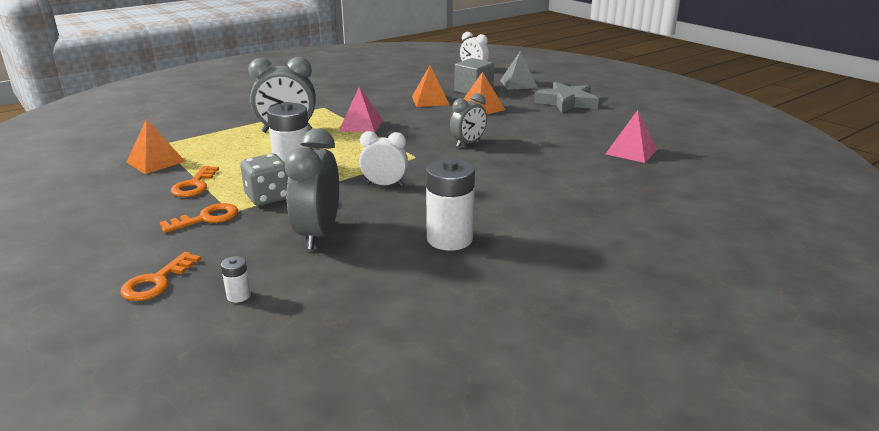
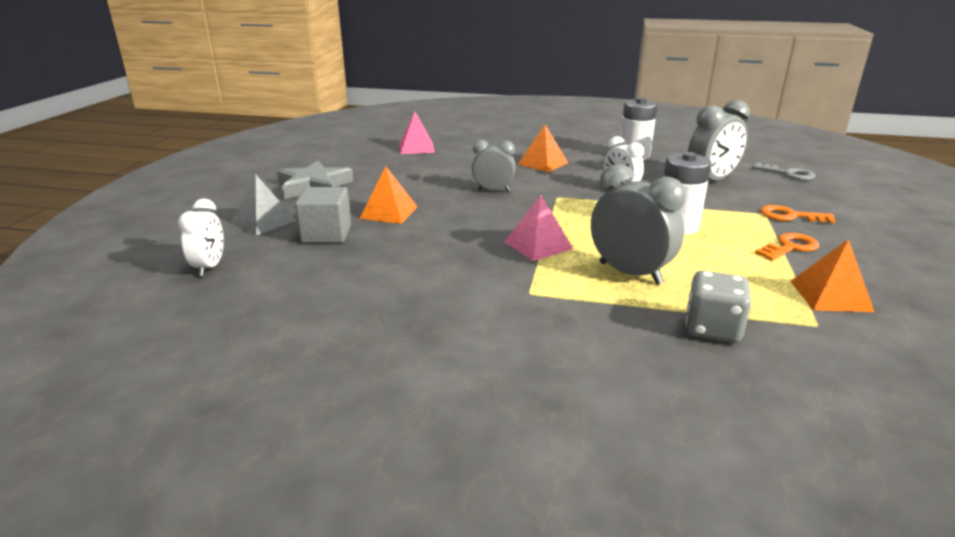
camera: 130 degrees left, 0 degrees up
orange key [120,252,201,301] -> none
white battery [221,256,251,303] -> grey key [753,162,816,180]
grey dice [240,154,288,206] -> grey dice moved to [686,271,751,343]
orange pyramid [412,65,449,107] -> orange pyramid moved to [518,125,568,172]

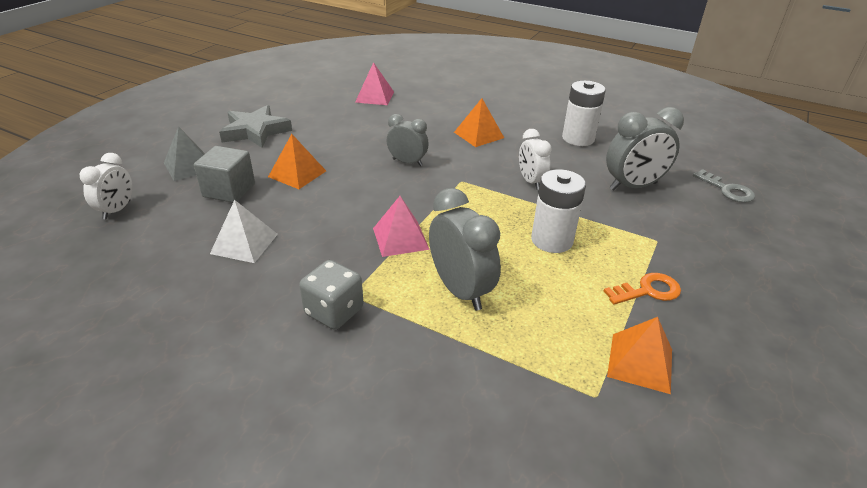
camera: 15 degrees right, 10 degrees up
grey dice [686,271,751,343] -> grey dice moved to [299,260,363,330]
orange key [760,205,836,223] -> none
none -> white pyramid [210,200,278,263]

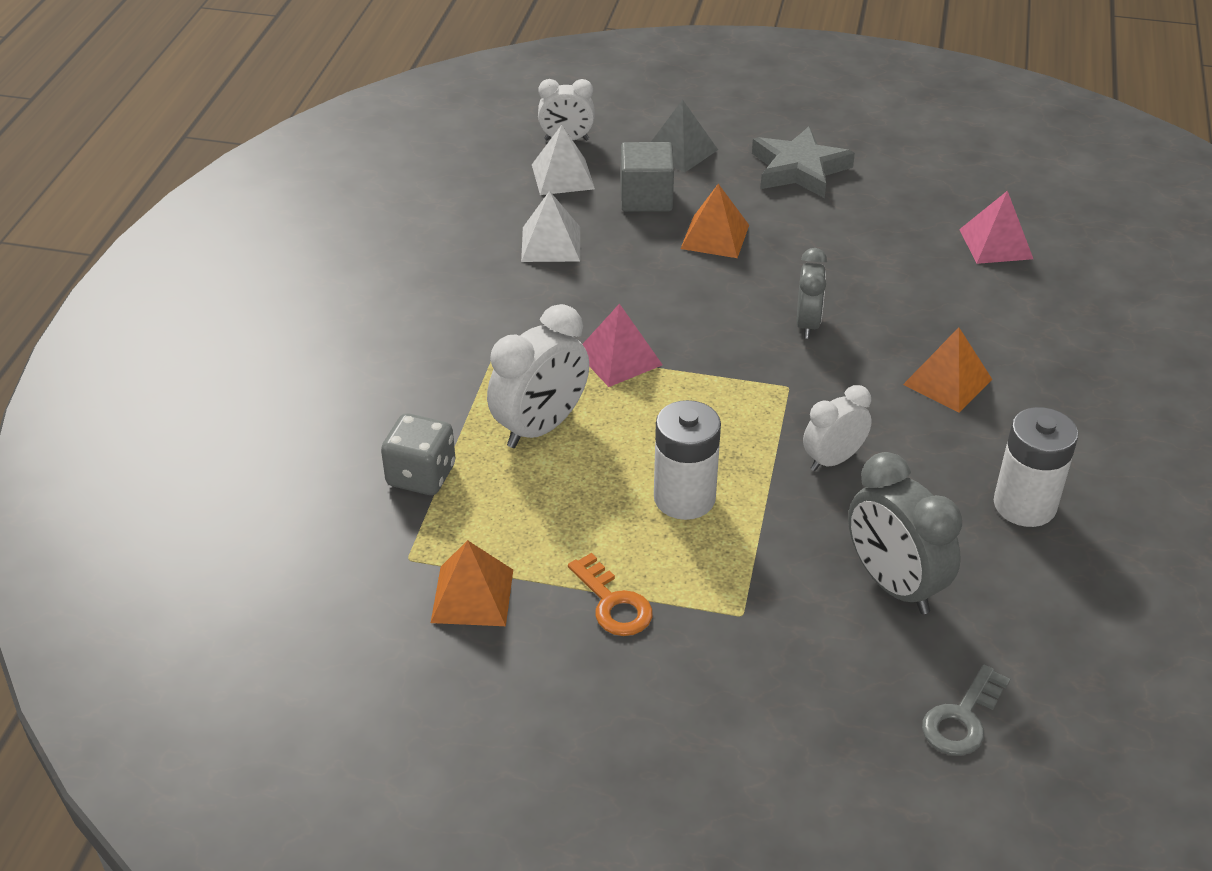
camera: 75 degrees right, 5 degrees up
grey dice [299,260,363,330] -> grey dice moved to [381,413,455,495]
grey clock [429,188,501,311] -> white clock [487,304,589,448]
none -> white pyramid [532,125,595,195]

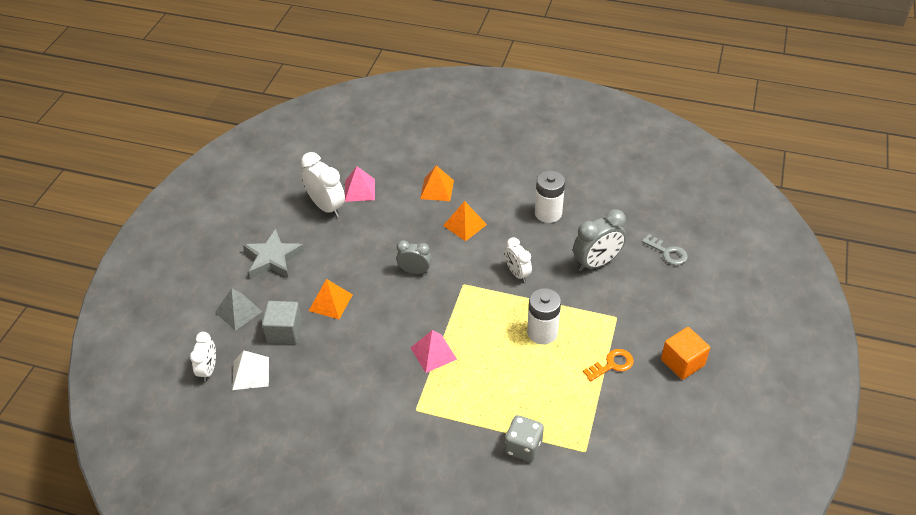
camera: 85 degrees left, 5 degrees up
orange pyramid [431,540,513,626] -> orange pyramid moved to [420,166,454,201]
white clock [487,304,589,448] -> white clock moved to [301,152,345,217]
white pyramid [521,191,580,262] -> none
none -> orange cube [661,327,710,380]

